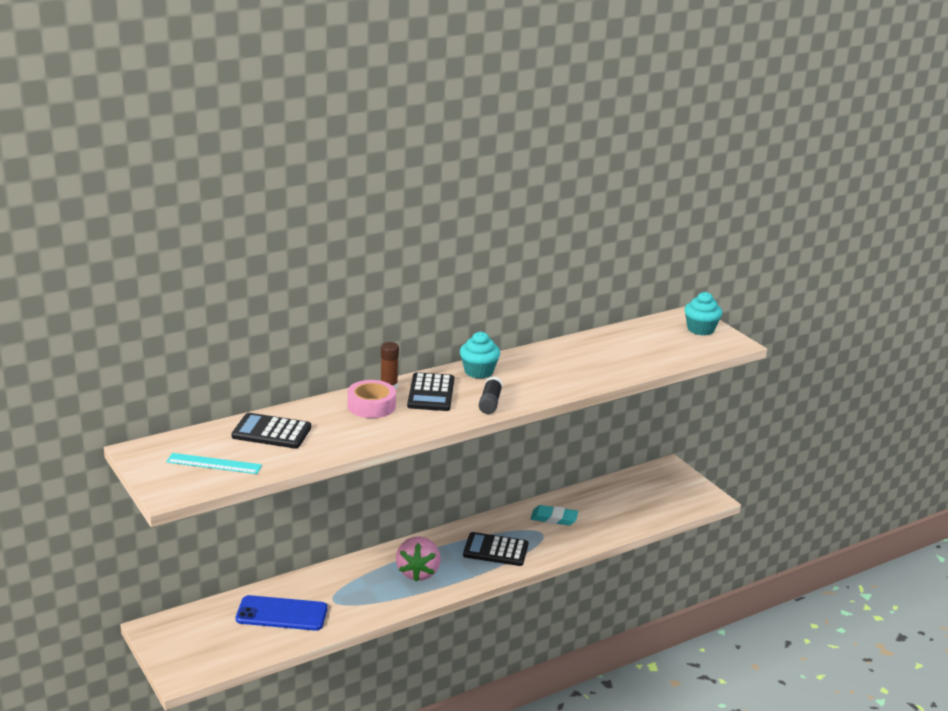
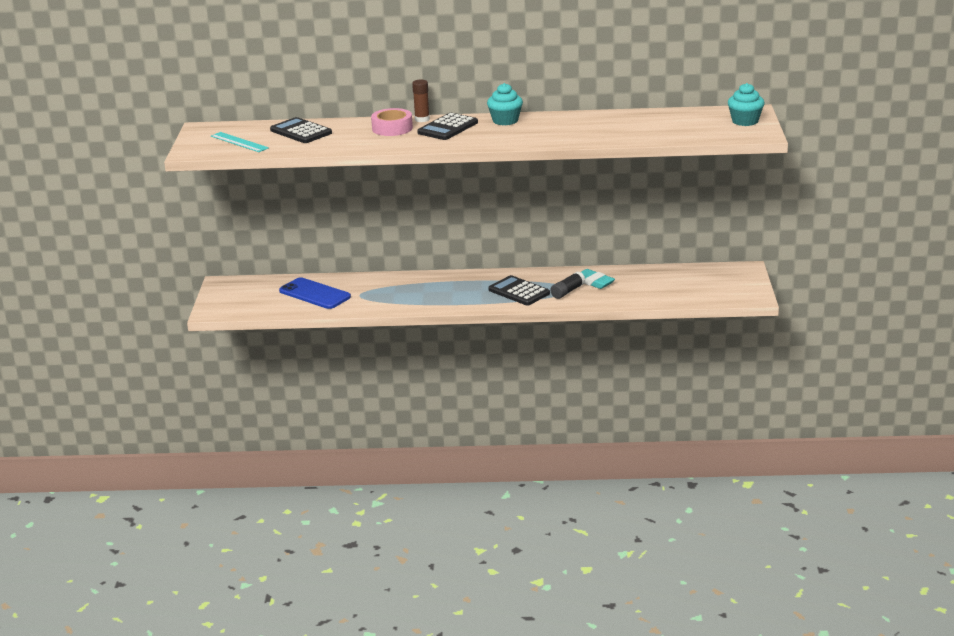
camera: 35 degrees right, 0 degrees up
pink strawberry [396,537,441,582] -> none
black glue stick [479,376,503,414] -> black glue stick moved to [550,272,585,299]

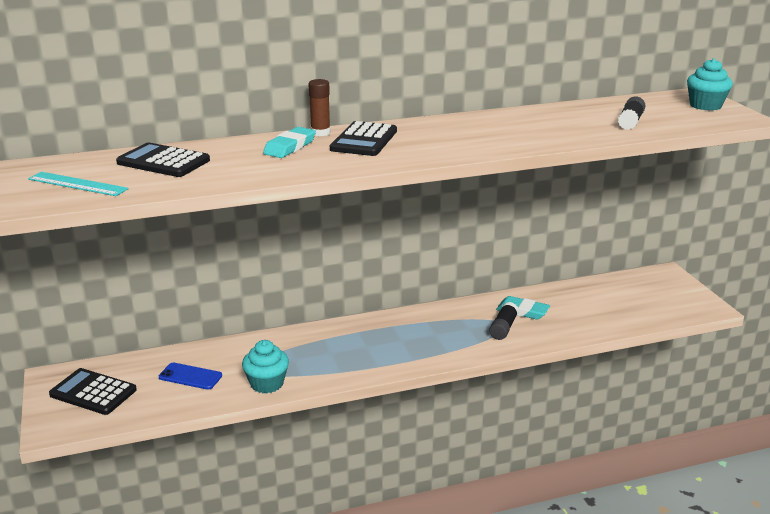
camera: 20 degrees left, 0 degrees up
blue phone [279,277,351,309] -> blue phone [159,363,222,390], size x0.62
pink tape [371,108,413,136] -> turquoise eraser [263,127,316,158]
turquoise cupcake [487,83,523,125] -> turquoise cupcake moved to [242,340,289,393]
black calculator [488,275,550,306] -> black calculator moved to [49,368,137,415]
none -> black glue stick [618,96,646,130]

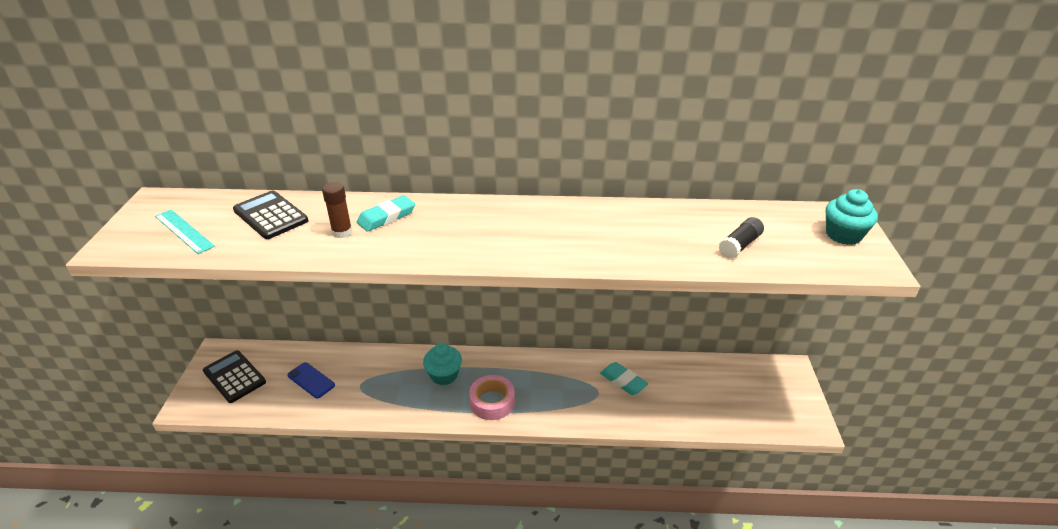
camera: 20 degrees right, 10 degrees up
turquoise cupcake [242,340,289,393] -> turquoise cupcake moved to [423,343,462,385]
brown glue stick [309,79,331,136] -> brown glue stick moved to [322,182,352,238]
black calculator [330,121,397,156] -> none
black glue stick [489,302,519,340] -> none
none -> pink tape [469,375,515,420]

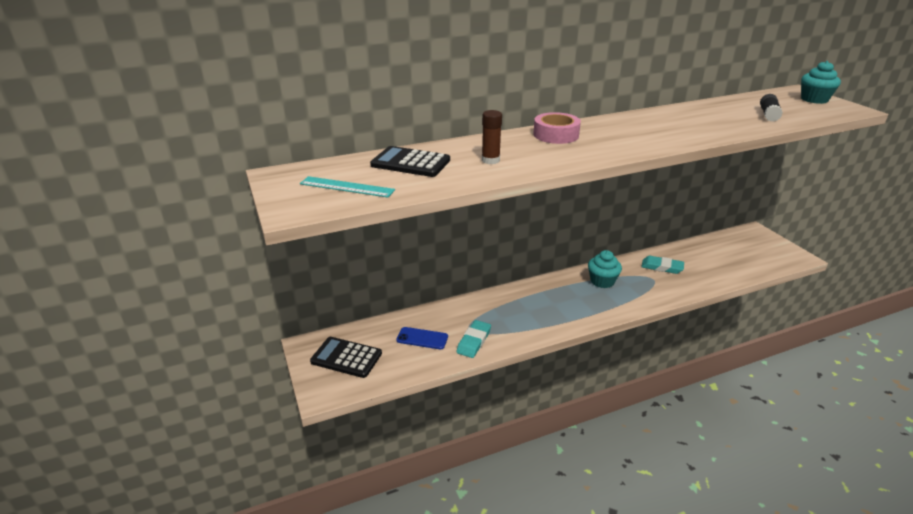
camera: 25 degrees left, 5 degrees down
turquoise eraser [357,195,415,232] -> turquoise eraser moved to [456,320,491,358]
turquoise cupcake [423,343,462,385] -> turquoise cupcake moved to [588,250,622,288]
pink tape [469,375,515,420] -> pink tape moved to [533,112,581,144]

